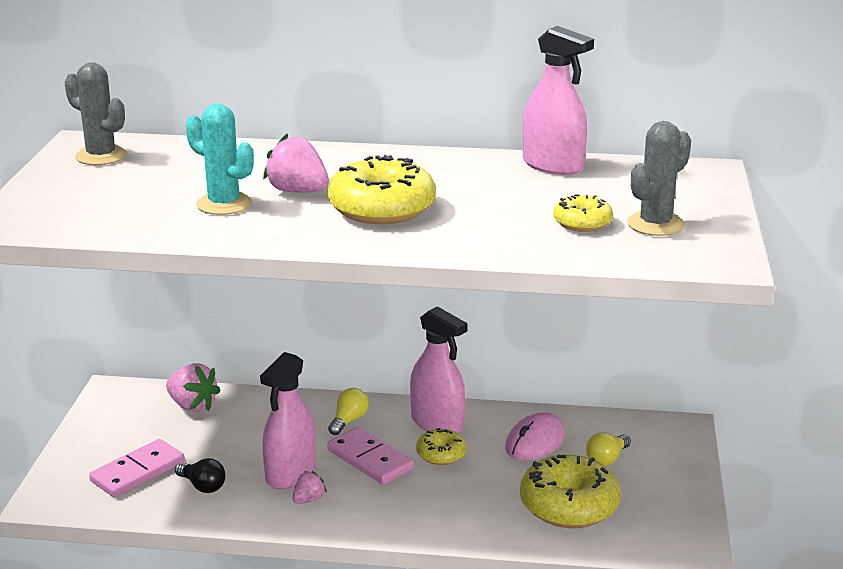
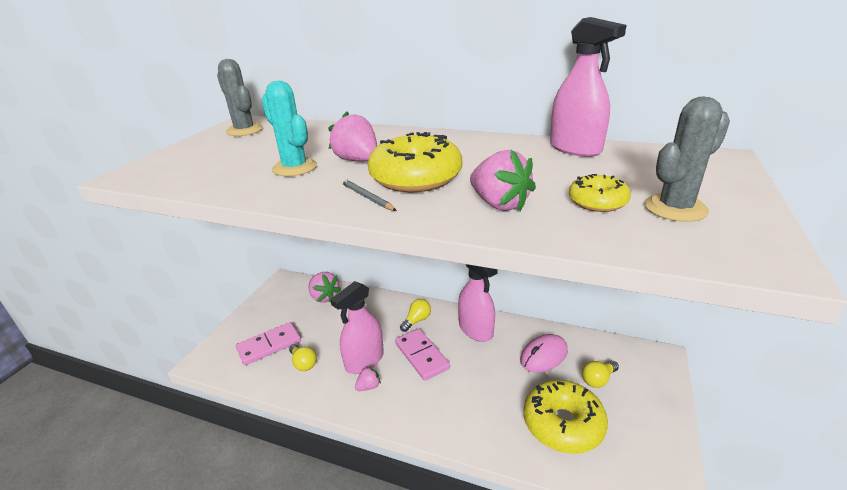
camera: 15 degrees right, 5 degrees up
black light bulb [175,458,226,493] -> yellow light bulb [289,344,317,371]
yellow donut [416,428,467,465] -> none
none -> grey pencil [341,179,397,211]
none -> pink strawberry [470,150,536,211]

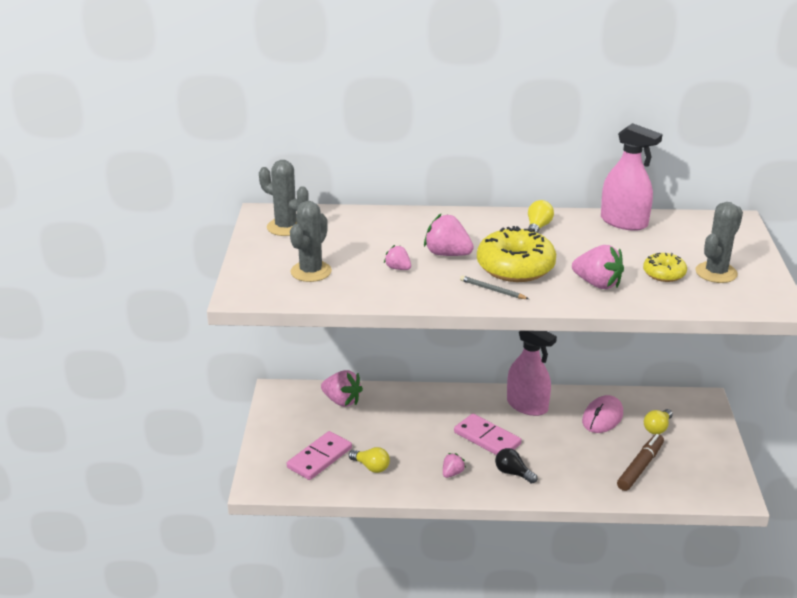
camera: 20 degrees left, 0 degrees up
turquoise cactus [262,81,317,176] -> pink strawberry [384,245,411,270]
pink spray bottle [330,281,384,374] -> none
yellow light bulb [400,299,431,332] -> yellow light bulb moved to [528,200,554,233]
yellow donut [524,380,608,454] -> brown marker [617,434,664,491]
none -> grey cactus [290,201,332,282]
none -> black light bulb [495,448,537,484]

